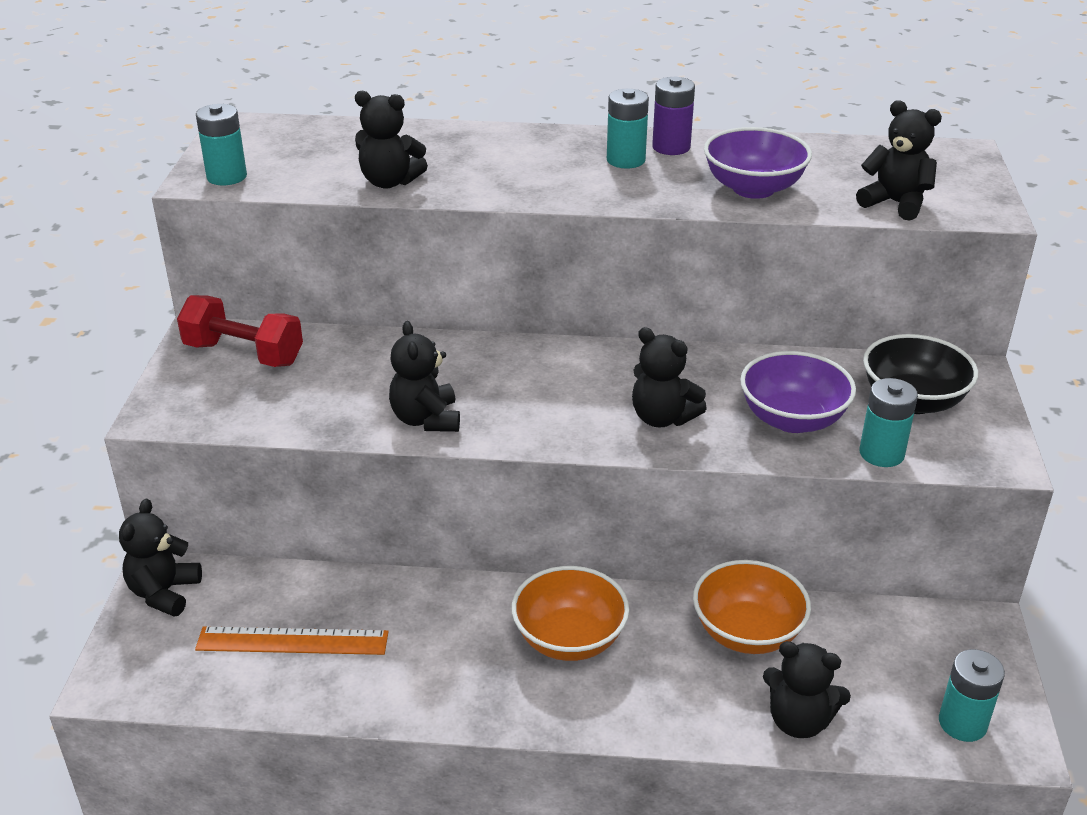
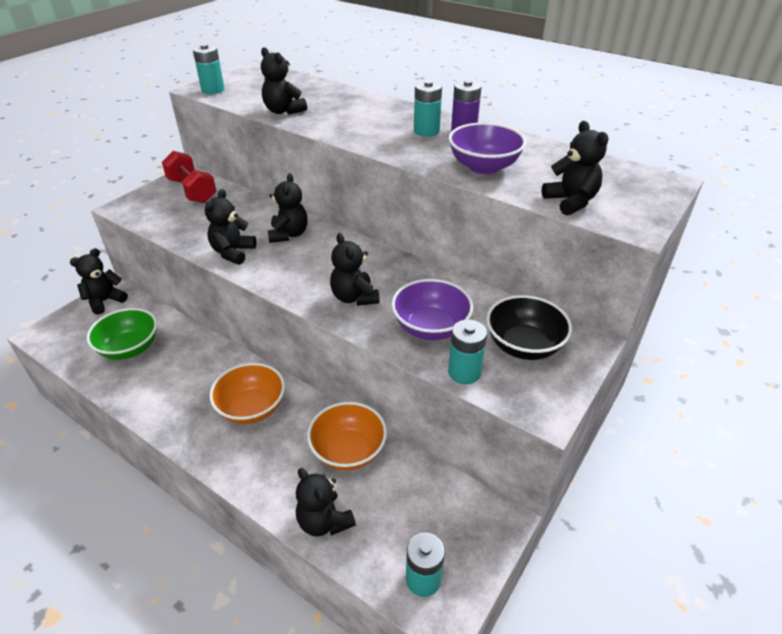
camera: 30 degrees right, 5 degrees up
orange ruler [195,626,389,655] -> green bowl [87,308,157,360]
none -> black teddy bear [268,173,308,243]

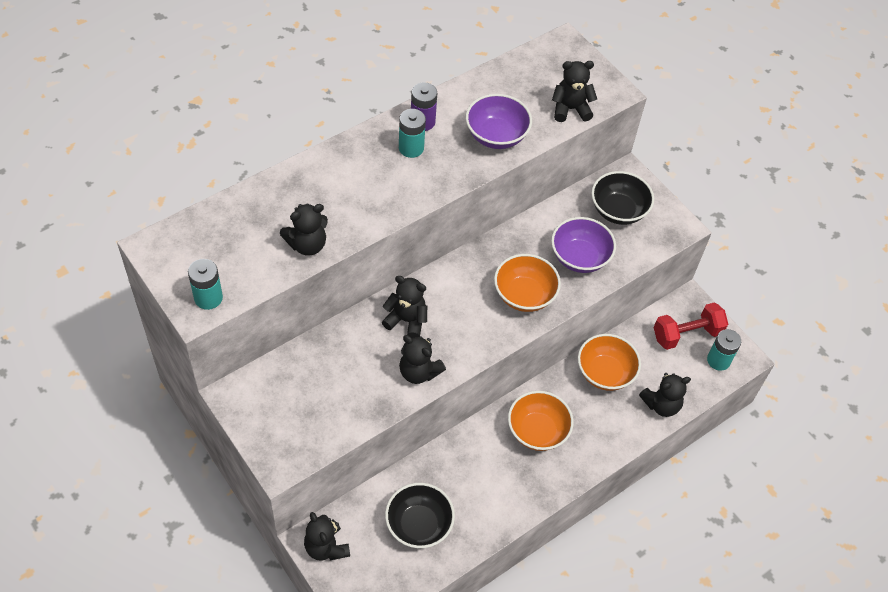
camera: 75 degrees left, 15 degrees up
green bowl [87,308,157,360] -> black bowl [385,483,455,548]
red dumbbell [162,151,216,203] -> red dumbbell moved to [654,302,728,350]
black teddy bear [330,233,380,306] -> orange bowl [494,254,561,312]
turquoise battery [448,319,487,384] -> none

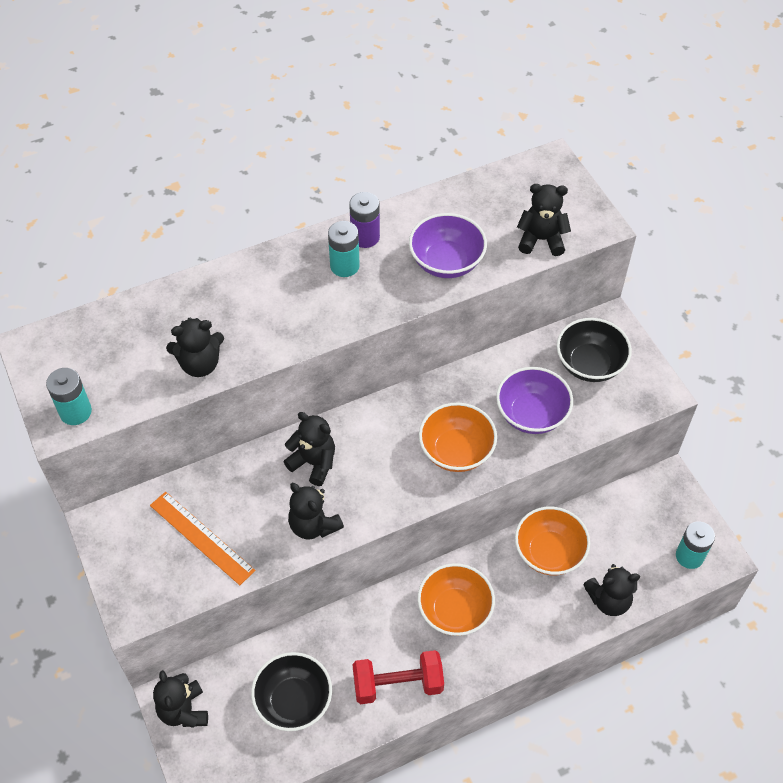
camera: 15 degrees right, 0 degrees up
red dumbbell [654,302,728,350] -> red dumbbell moved to [352,650,444,704]
none -> orange ruler [150,492,255,585]

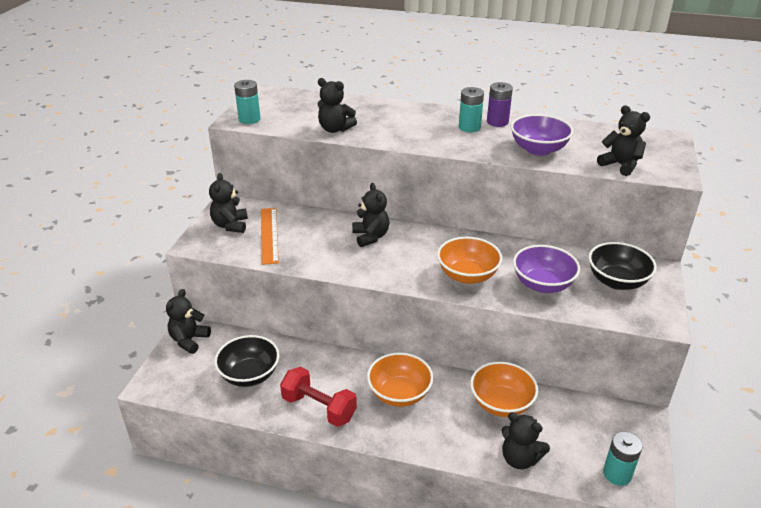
camera: 40 degrees right, 20 degrees down
black teddy bear [288,483,344,540] -> black teddy bear moved to [209,173,248,233]

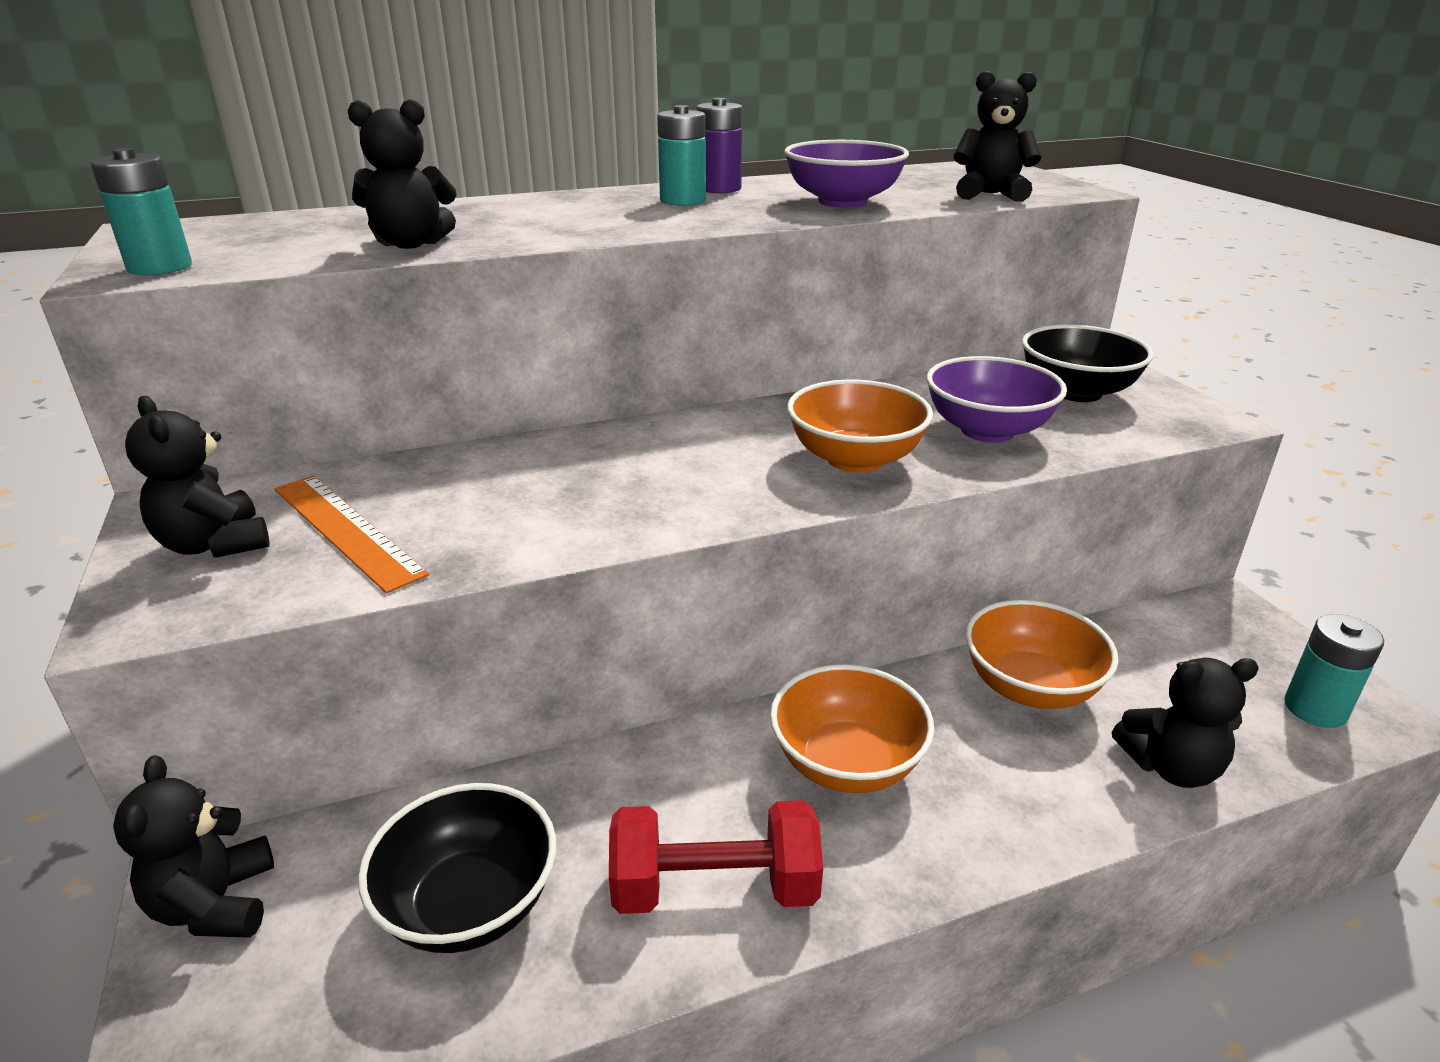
camera: 35 degrees left, 5 degrees down
black teddy bear [352,183,389,247] -> none

